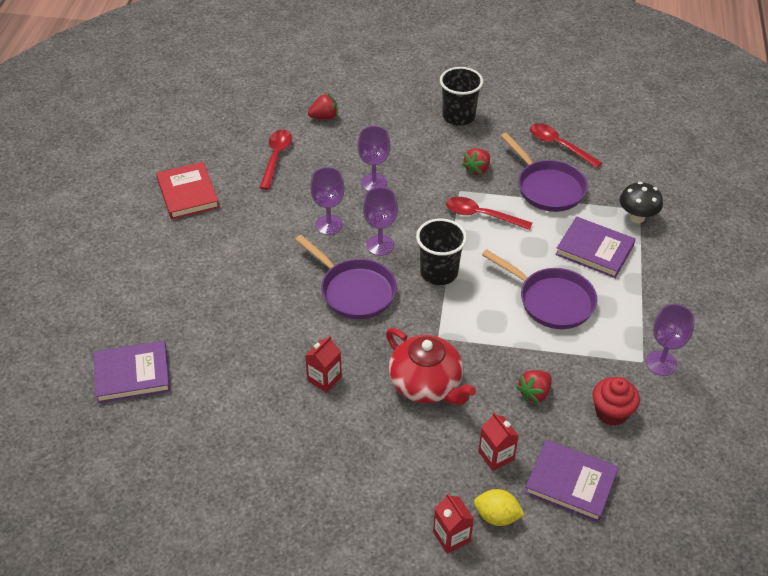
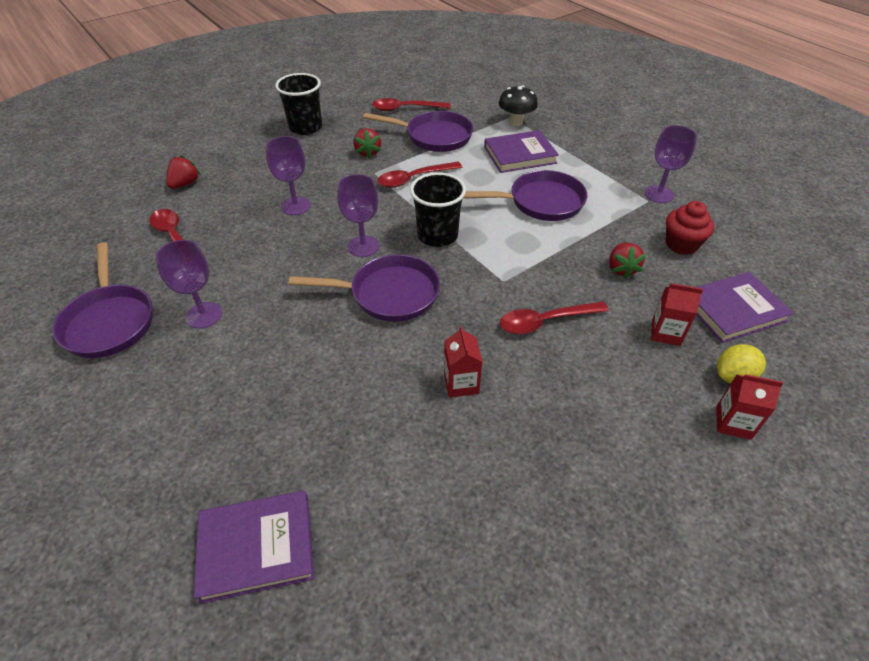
camera: 45 degrees left, 0 degrees up
purple book [94,341,170,403] -> purple book turned 45 degrees clockwise [194,491,314,604]
red book [156,162,219,220] -> purple pan [53,242,153,358]
purple goblet [310,167,345,235] -> purple goblet moved to [155,240,222,329]
red teapot [386,328,476,405] -> red spoon [500,301,609,334]

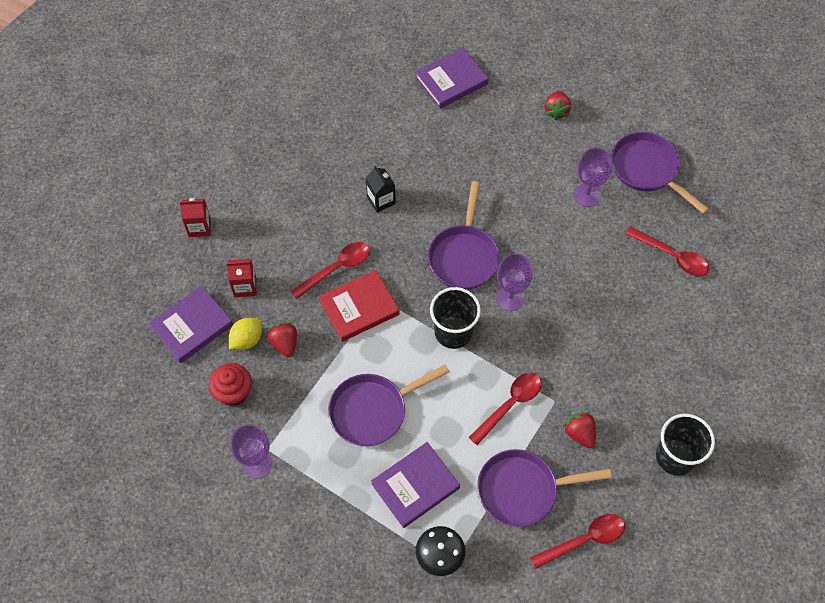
camera: 160 degrees right, 15 degrees up
red strawberry [166,155,201,189] -> red strawberry moved to [544,91,571,120]
purple goblet [265,136,311,215] -> none
purple pan [289,254,440,322] -> purple pan turned 60 degrees counterclockwise [428,181,500,290]
red carton [444,326,483,398] -> black carton [366,166,396,213]
yellow lemon [717,344,766,384] -> yellow lemon moved to [229,318,262,350]
none -> red book [319,270,400,342]

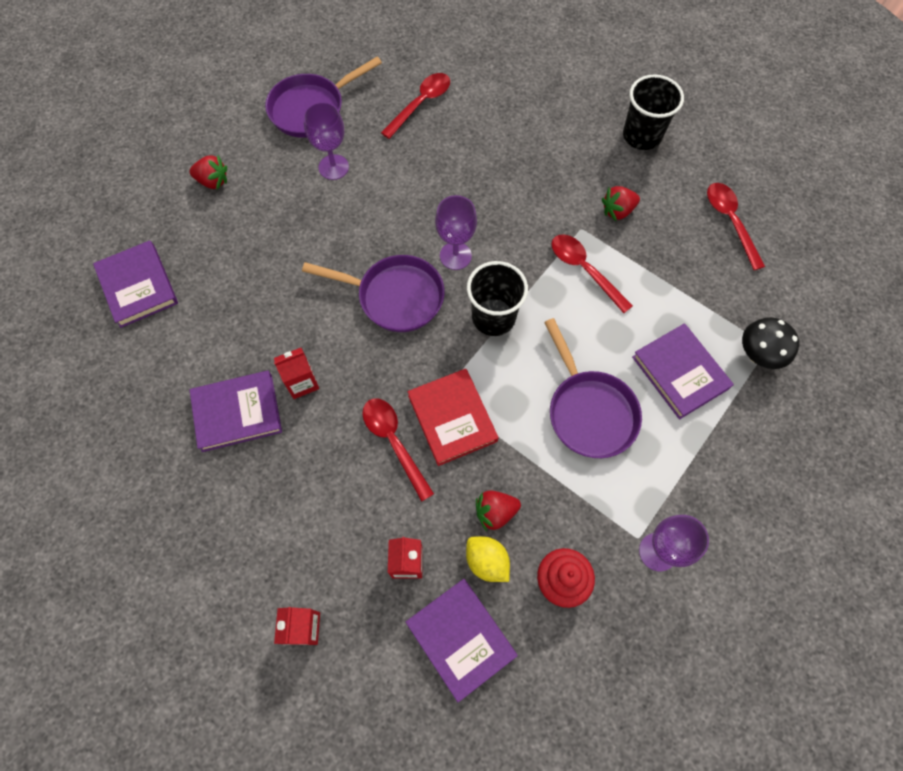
camera: 85 degrees left, 5 degrees up
black carton [366,166,396,213] -> red carton [274,348,319,399]
purple pan [477,449,612,527] -> none
none -> purple book [190,371,282,452]

